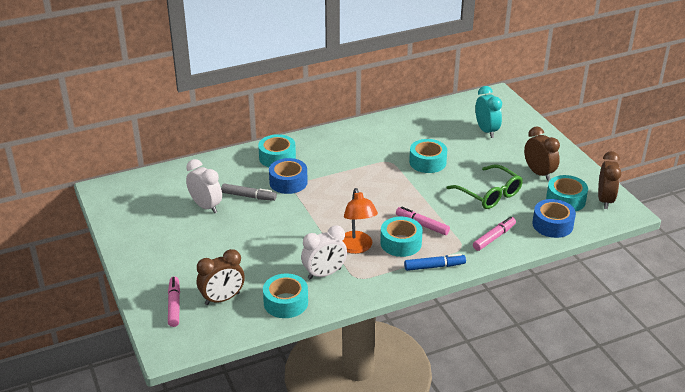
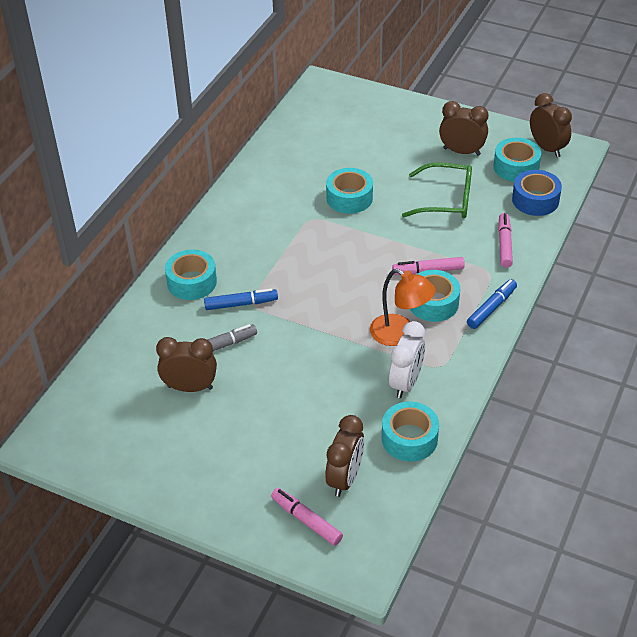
camera: 40 degrees left, 10 degrees up
white clock [186,159,222,213] -> brown clock [156,337,217,392]
blue tape [269,158,308,194] -> blue marker [204,288,278,310]
turquoise clock [475,86,502,138] -> none

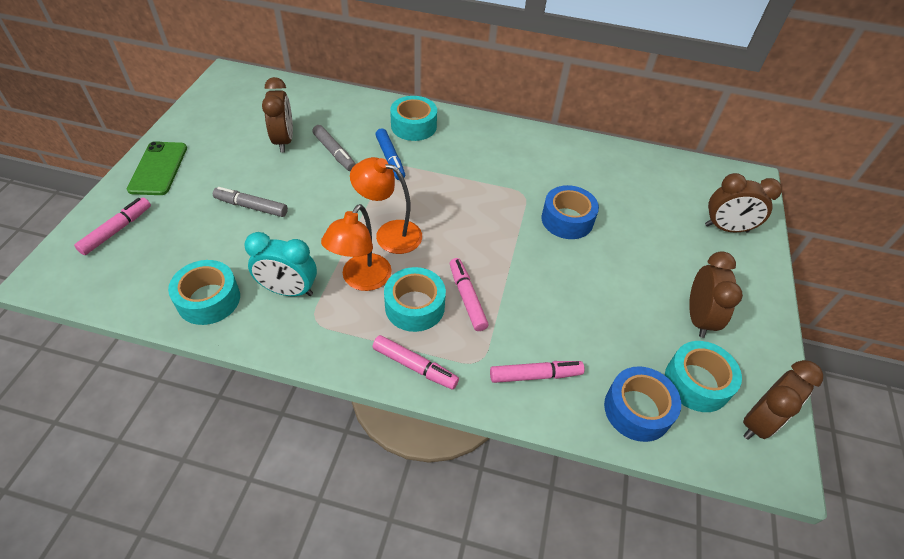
camera: 75 degrees right, 5 degrees up
brown clock [325,415,364,497] -> brown clock moved to [705,173,782,233]
turquoise tape [326,168,373,214] -> blue tape [541,185,599,239]
white clock [389,321,425,398] -> turquoise clock [244,232,317,296]
green glasses [402,163,472,218] -> none
blue marker [467,279,517,329] -> pink marker [373,335,459,389]
none -> green phone [127,141,187,195]
none -> grey marker [213,187,288,217]
none -> orange lamp [350,157,422,254]

